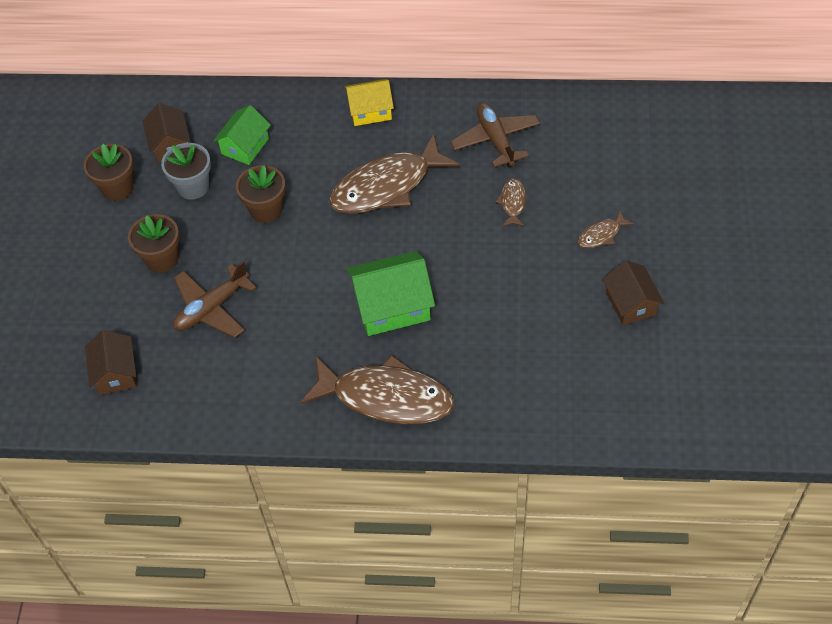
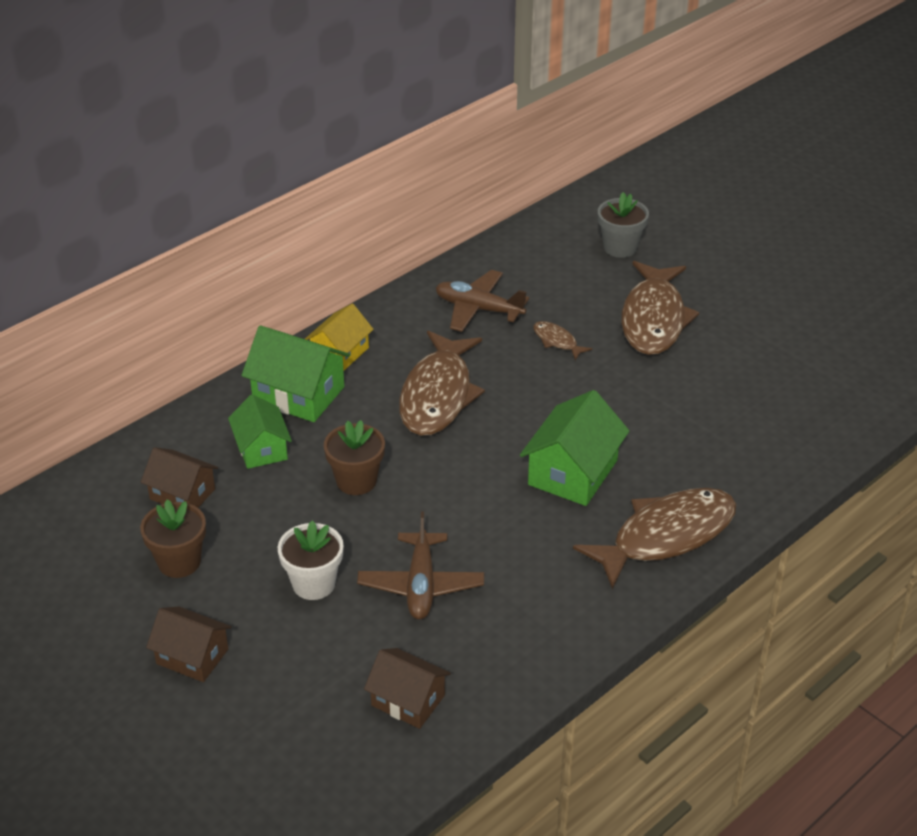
camera: 50 degrees left, 15 degrees down
brown flower pot [128,214,180,273] -> white flower pot [278,520,344,600]
grey flower pot [161,143,211,200] -> grey flower pot moved to [598,192,649,258]
brown fish [578,211,634,248] -> brown fish [621,261,699,355], size x2.28
brown house [602,260,664,325] -> brown house moved to [146,607,232,682]
none -> green house [241,326,350,422]

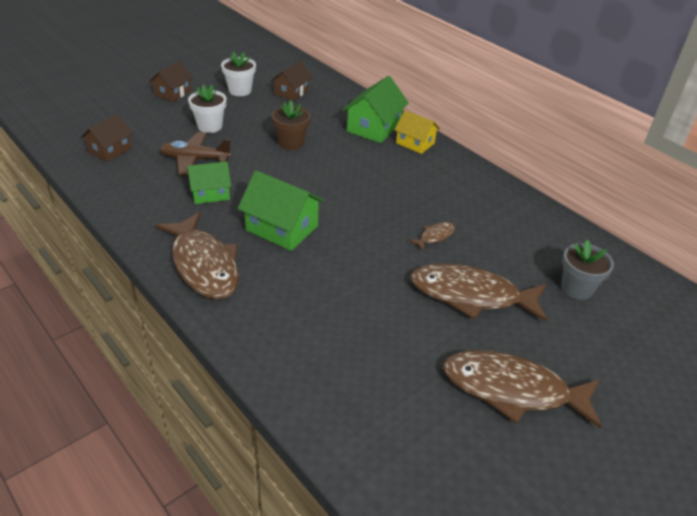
camera: 90 degrees right, 0 degrees up
brown flower pot [140,499,206,578] -> white flower pot [221,51,256,96]
green house [228,394,292,469] -> green house moved to [187,161,231,204]
brown fish [399,331,485,436] -> brown fish moved to [443,350,602,429]
brown plane [436,270,529,332] -> none

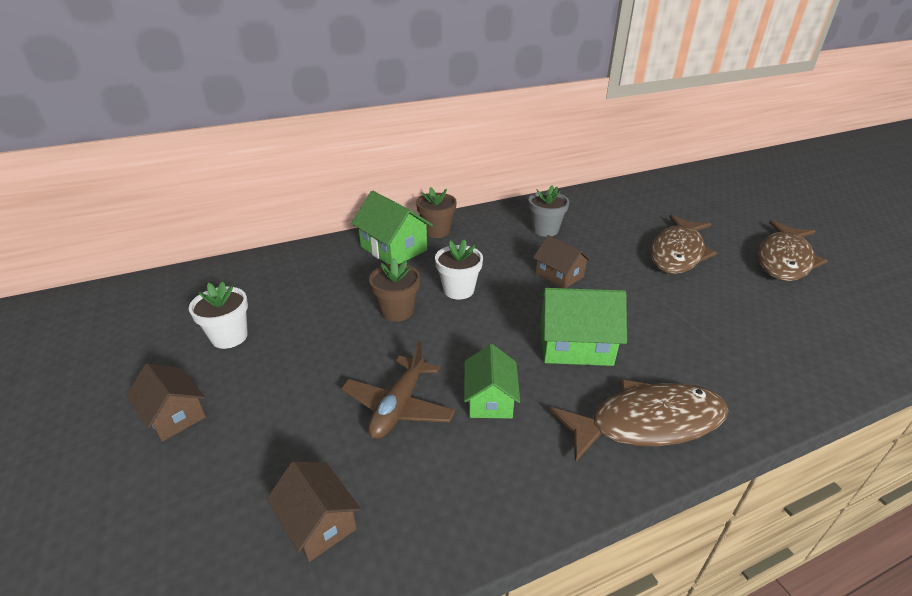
camera: 70 degrees left, 5 degrees down
white flower pot [188,84,226,133] -> white flower pot moved to [435,239,483,299]
green house [238,171,325,251] -> green house turned 45 degrees clockwise [539,288,627,366]
brown house [271,60,312,101] -> brown house moved to [533,235,591,288]
yellow house [394,110,440,154] -> brown flower pot [416,187,457,238]
brown fish [409,222,455,251] -> none
grey flower pot [561,240,614,300] -> grey flower pot moved to [529,185,569,237]

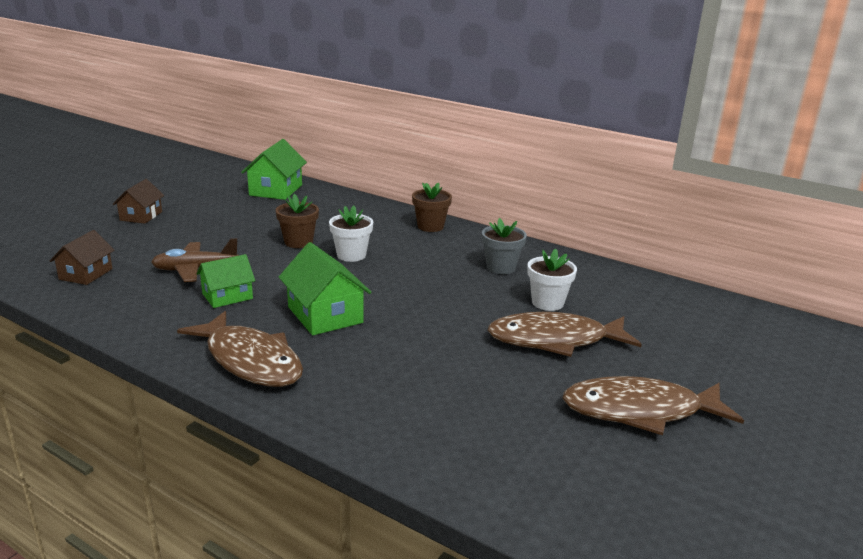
camera: 55 degrees right, 10 degrees down
white flower pot [189,281,248,349] -> white flower pot moved to [527,248,577,311]
green house [351,191,433,264] -> green house moved to [241,139,307,200]
brown house [533,235,591,288] -> none

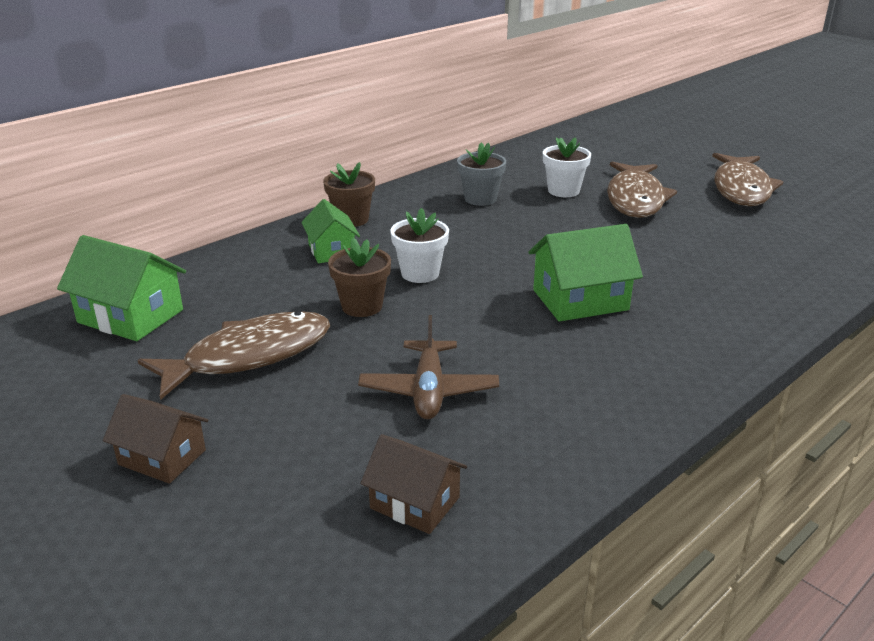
camera: 75 degrees left, 5 degrees up
brown fish [177,311,303,387] -> brown fish moved to [138,311,330,400]
green house [196,254,255,308] -> green house moved to [301,199,360,263]

